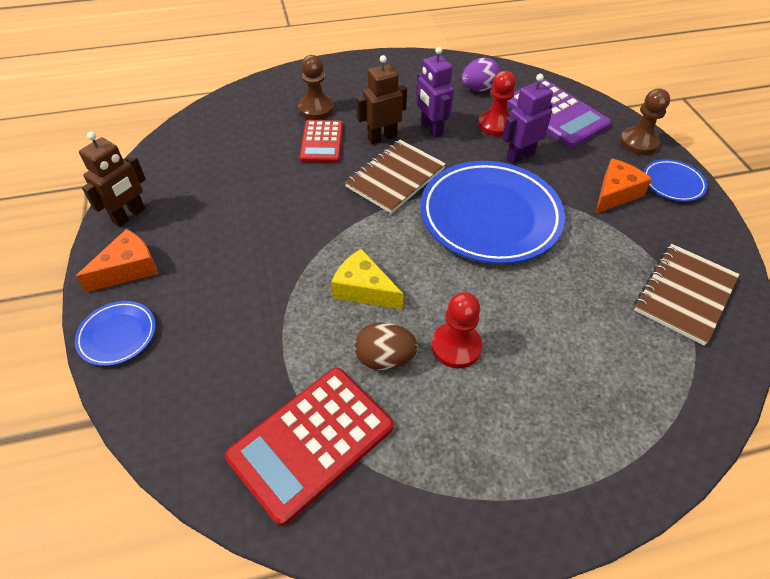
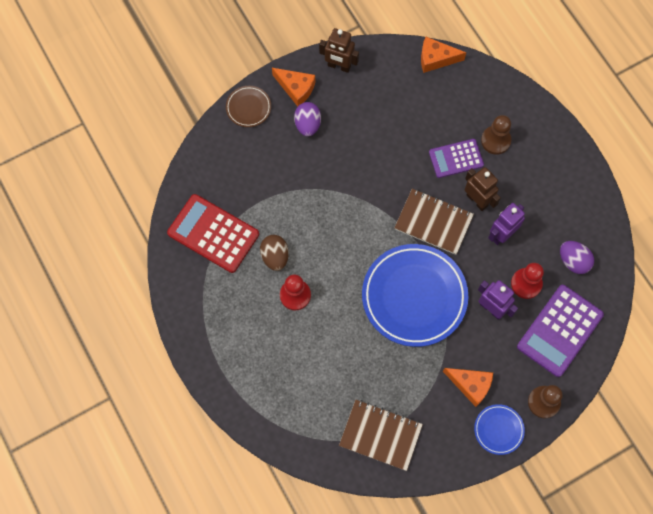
camera: 75 degrees right, 20 degrees up
blue plate [75,301,156,366] -> brown plate [226,86,271,127]
red calculator [299,120,343,163] -> purple calculator [429,139,484,178]
yellow cheese [331,249,403,310] -> none
none -> purple egg [294,102,321,136]
none -> orange cheese [421,37,466,73]

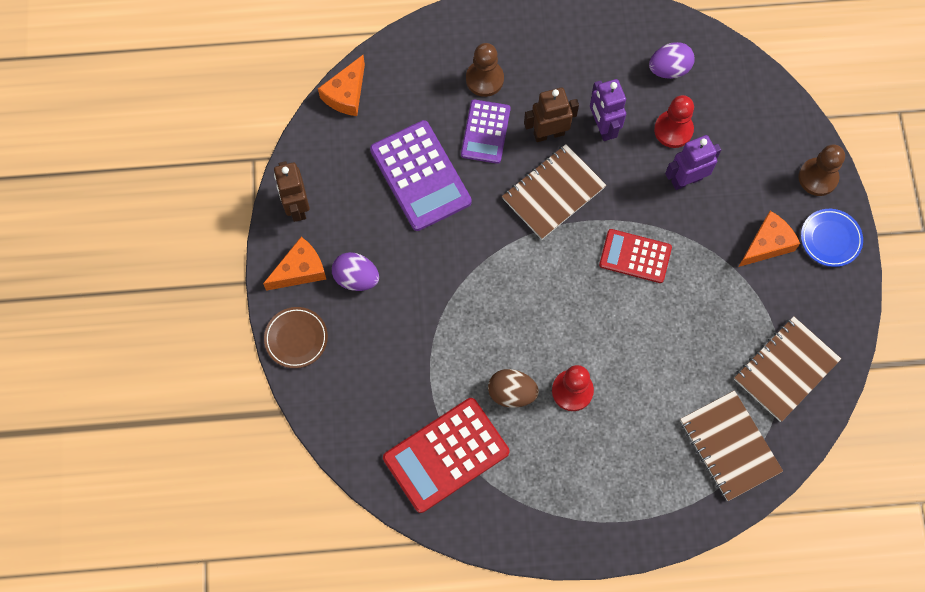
camera: 65 degrees left, 0 degrees up
brown robot [319,28,359,73] -> brown robot turned 120 degrees clockwise [274,161,310,222]
blue plate [362,244,468,347] -> red calculator [599,229,672,283]
purple calculator [517,285,604,377] -> purple calculator moved to [370,120,472,231]
none -> brown notebook [680,390,783,501]

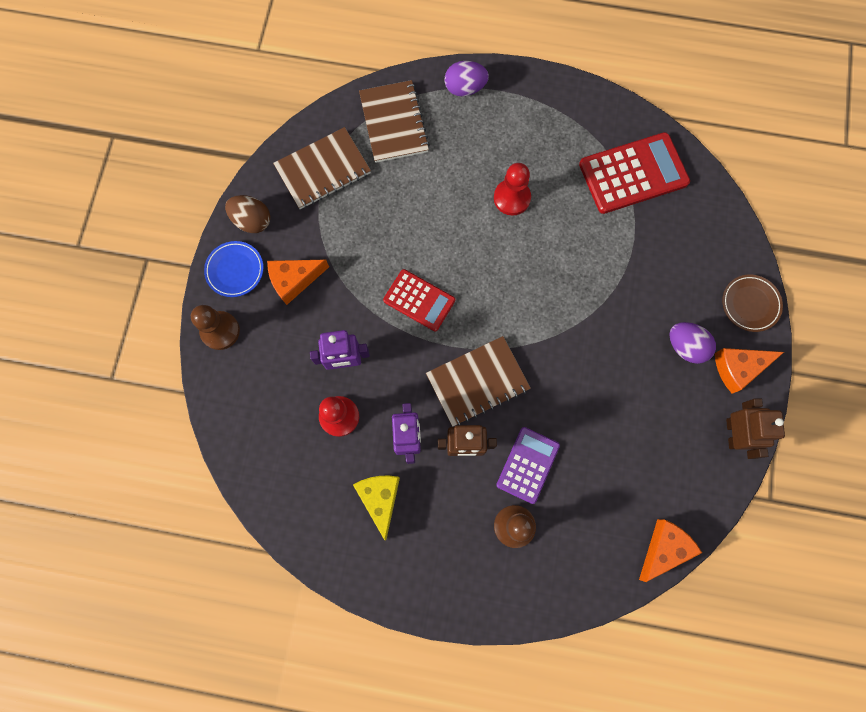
camera: 165 degrees left, 5 degrees up
purple calculator [370,120,472,231] -> none
brown egg [488,369,539,408] -> brown egg moved to [225,195,270,233]
purple egg [649,42,694,79] -> purple egg moved to [445,61,489,96]
none -> yellow cheese [353,476,400,541]

